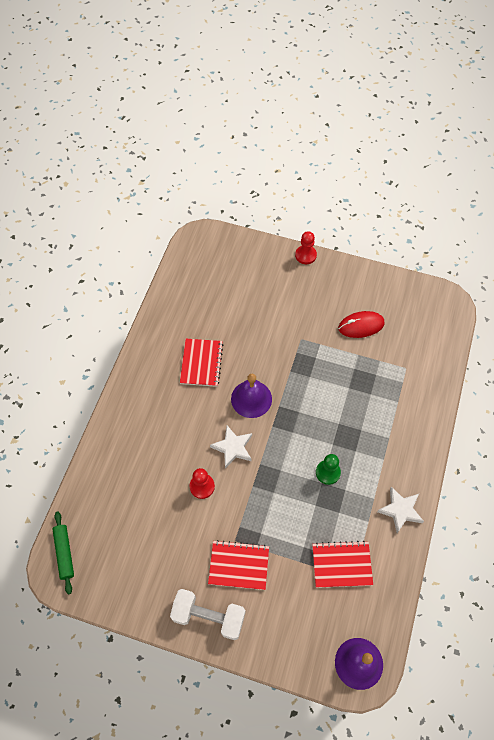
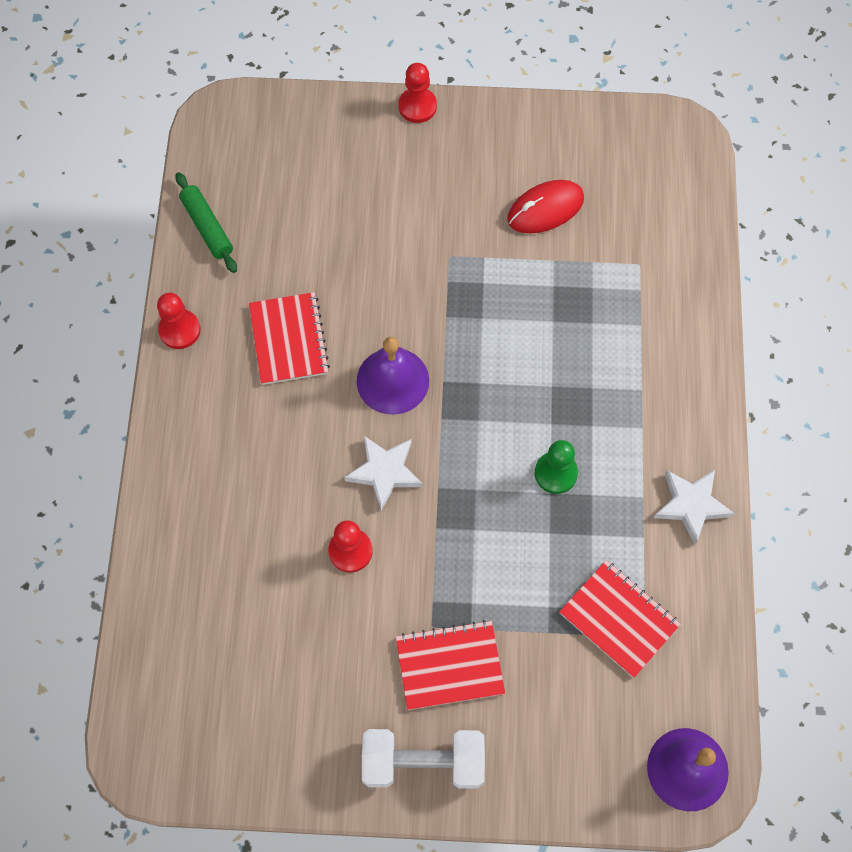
camera: 15 degrees left, 5 degrees up
green rolling pin [53,512,74,594] -> green rolling pin moved to [175,172,237,273]
red notebook [312,541,373,588] -> red notebook turned 60 degrees clockwise [559,560,681,678]
none -> red pawn [157,293,201,349]

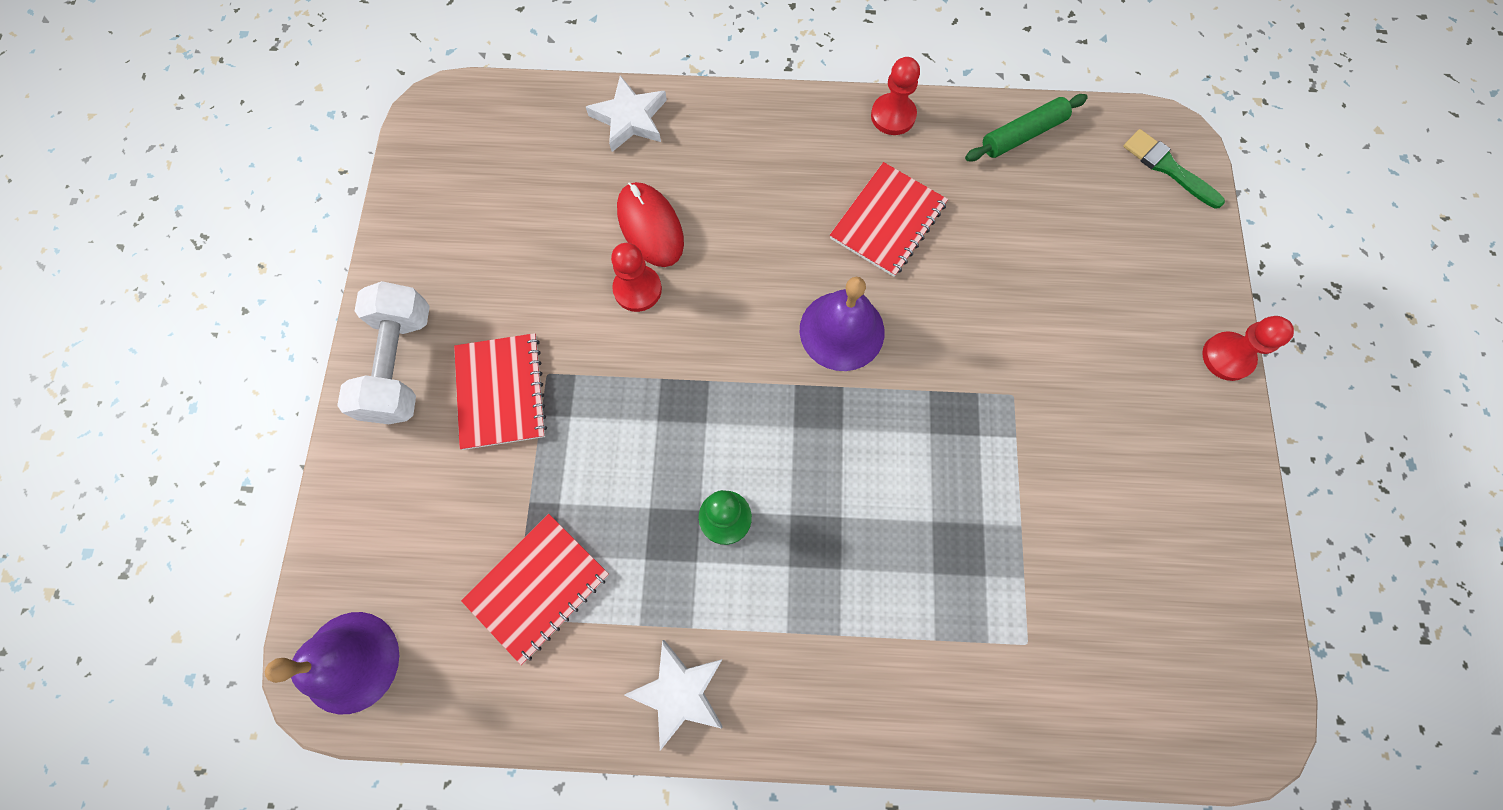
camera: 90 degrees right, 5 degrees up
red notebook [249,292,330,385] -> red notebook turned 45 degrees counterclockwise [830,162,948,277]
white star [345,436,422,511] -> white star moved to [586,75,667,152]
red mouse [507,180,584,234] -> red mouse moved to [617,182,684,267]
none -> green brush [1123,129,1225,209]

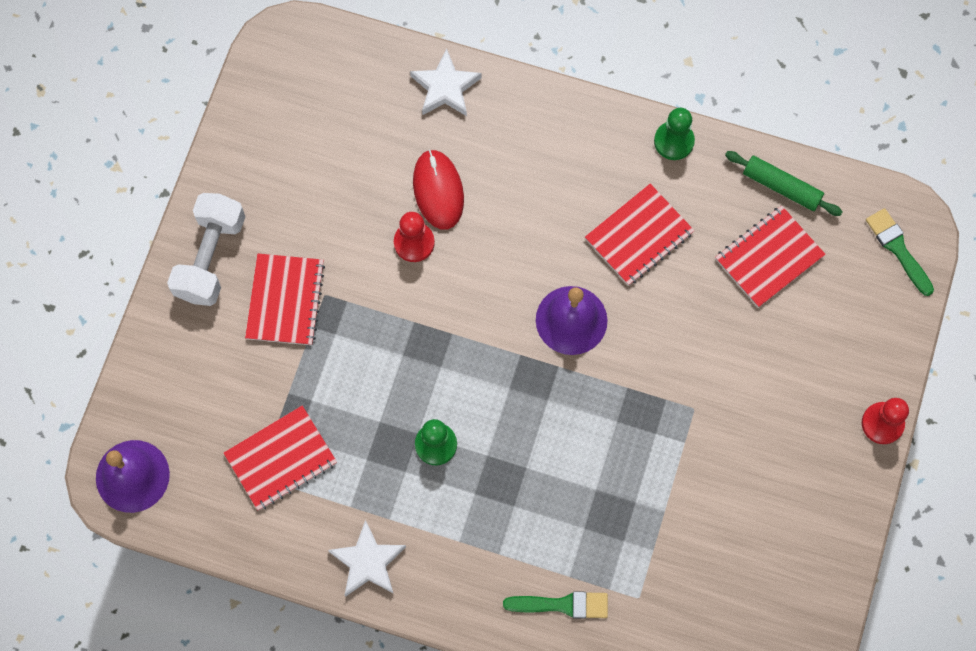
camera: 15 degrees right, 0 degrees up
red pawn [871,57,920,135] -> green pawn [654,108,695,160]
green rolling pin [965,94,1088,162] -> green rolling pin turned 45 degrees clockwise [725,151,842,216]
none -> green brush [503,591,608,619]
none -> red notebook [715,206,826,308]

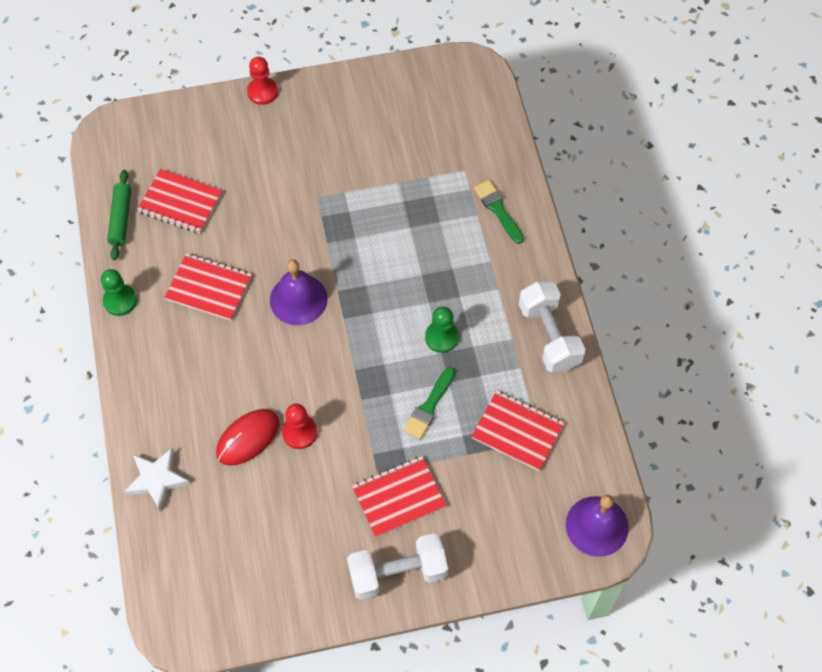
camera: 120 degrees left, 10 degrees down
white star [328,520,406,597] -> white dumbbell [519,281,586,372]
green brush [866,208,934,296] -> green brush moved to [403,367,455,439]

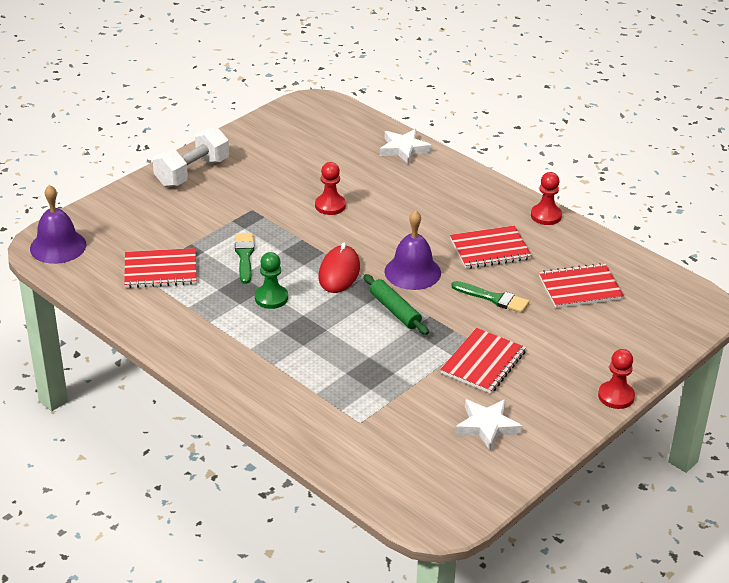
camera: 145 degrees right, 25 degrees down
green pawn [101,269,137,316] -> red pawn [531,172,562,225]
green rolling pin [107,170,131,260] -> green rolling pin moved to [364,274,429,335]
red mouse [216,409,279,466] -> red mouse moved to [318,243,360,293]
red notebook [352,456,446,538] -> red notebook moved to [440,328,526,393]
green brush [474,180,524,244] -> green brush moved to [451,281,529,313]
white dumbbell [519,281,586,372] -> none
none -> white star [455,399,522,451]

